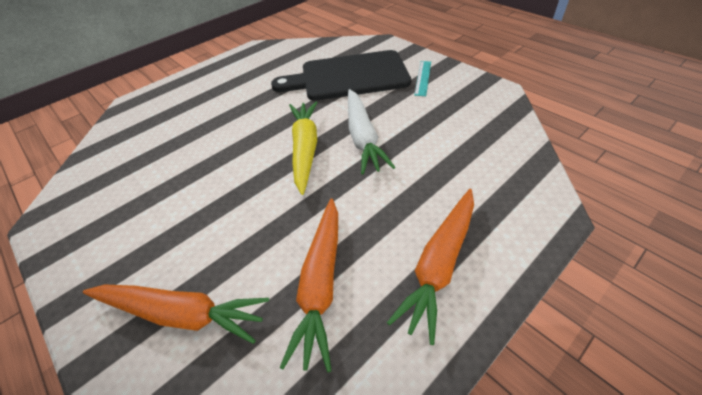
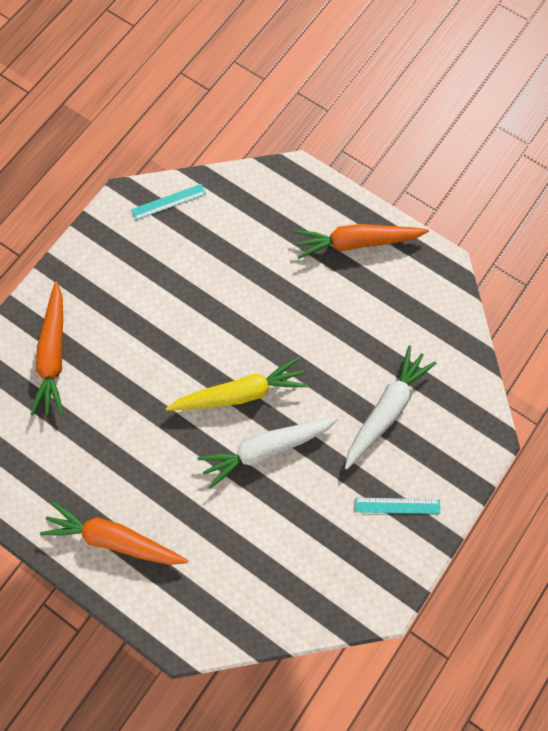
camera: 75 degrees right, 25 degrees up
black cutting board [271,50,411,101] -> white carrot [345,345,437,469]
orange carrot [280,199,338,372] -> orange carrot moved to [294,224,429,259]
none -> turquoise ruler [131,184,206,220]

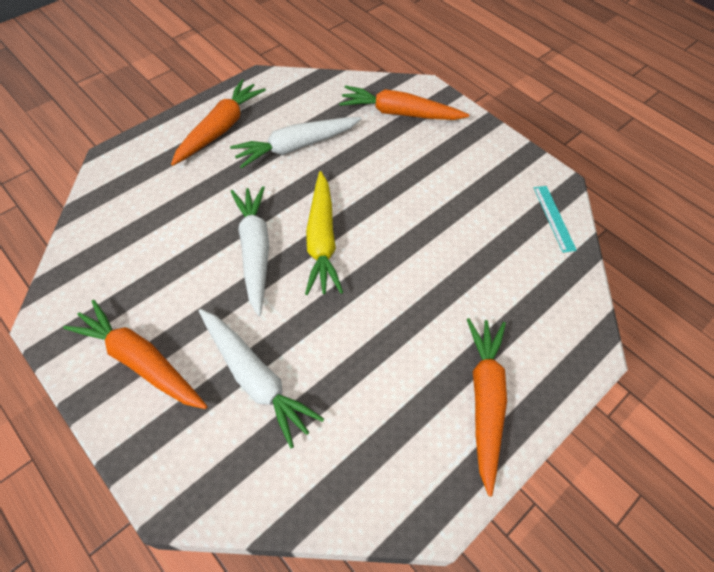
camera: 100 degrees right, 15 degrees down
turquoise ruler [355,498,440,514] -> orange carrot [63,300,208,409]
none -> white carrot [230,117,361,169]

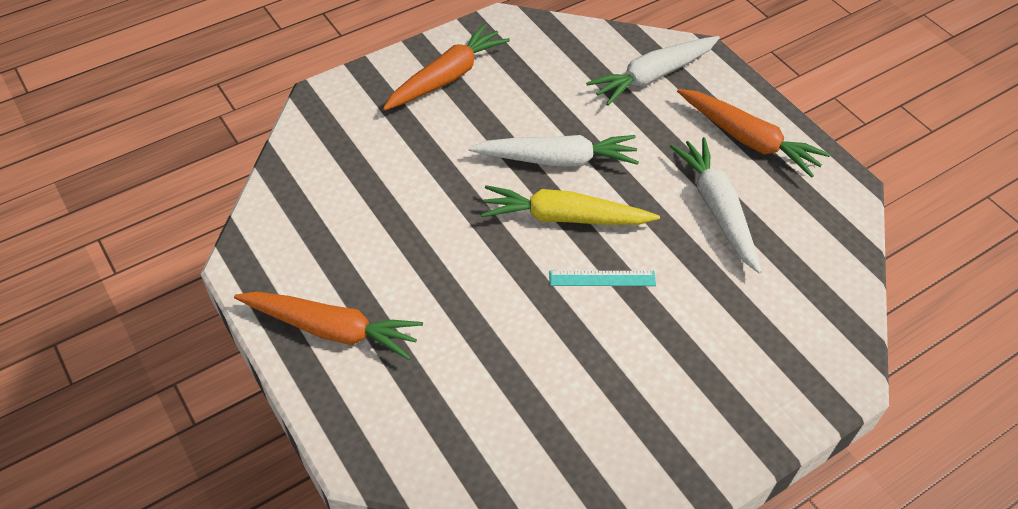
camera: 100 degrees right, 5 degrees down
white carrot [199,309,324,449] -> white carrot moved to [586,36,720,106]
orange carrot [339,85,469,120] -> none
turquoise ruler [534,186,577,253] -> turquoise ruler moved to [549,271,656,286]

